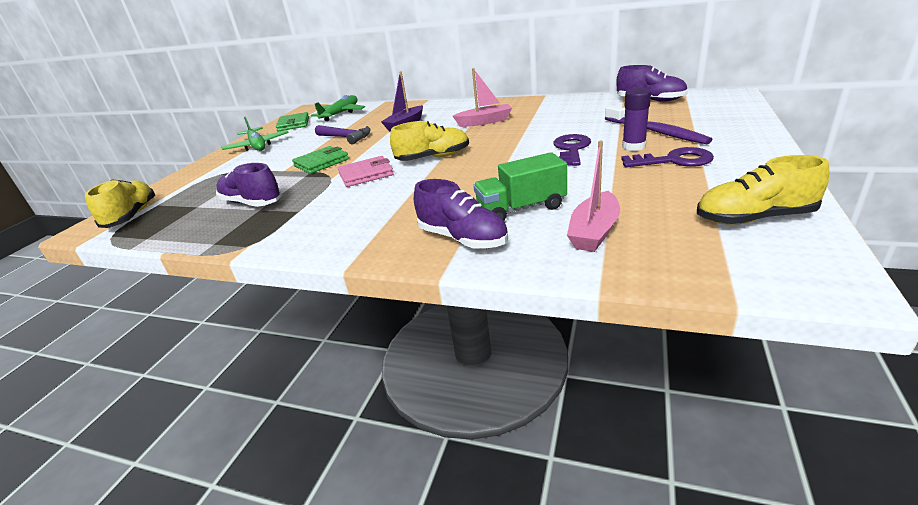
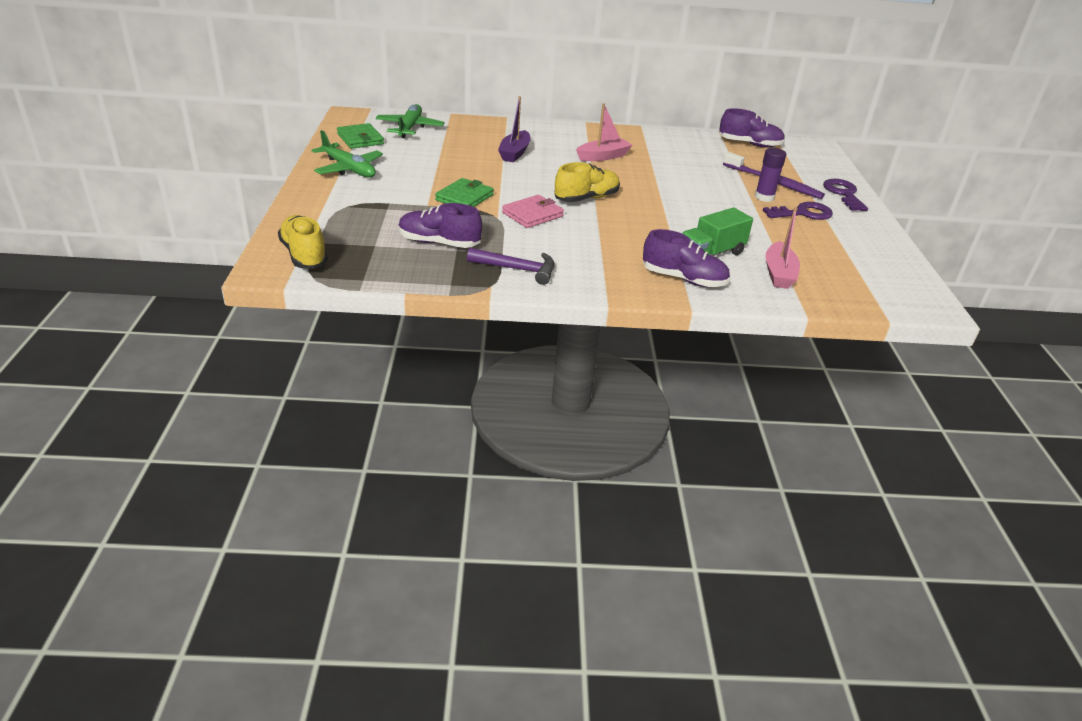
camera: 25 degrees left, 5 degrees up
purple hammer [315,125,371,144] -> purple hammer moved to [467,248,555,285]
purple key [553,134,591,166] -> purple key moved to [823,179,868,211]
yellow shoe [697,155,829,225] -> none

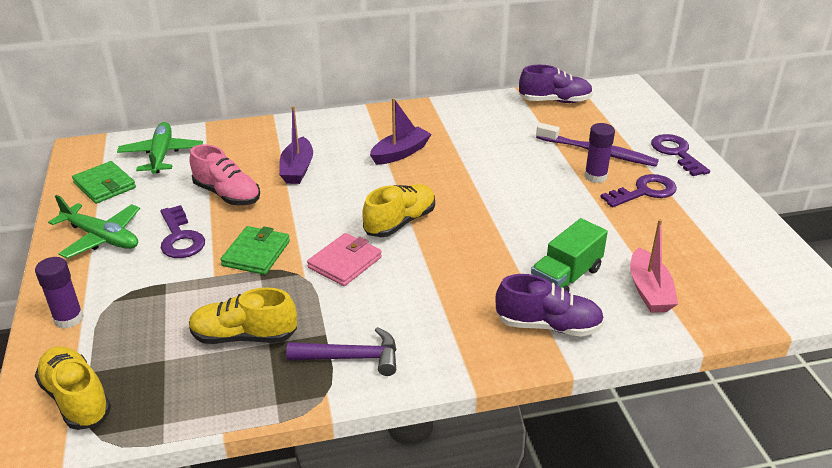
camera: 10 degrees left, 0 degrees up
purple shoe [398,203,482,248] -> yellow shoe [189,287,297,344]
pink boat [576,103,632,161] -> purple boat [370,98,432,165]
none -> purple glue stick [35,257,84,329]
none -> purple key [160,205,205,258]
none -> pink shoe [190,144,260,205]

